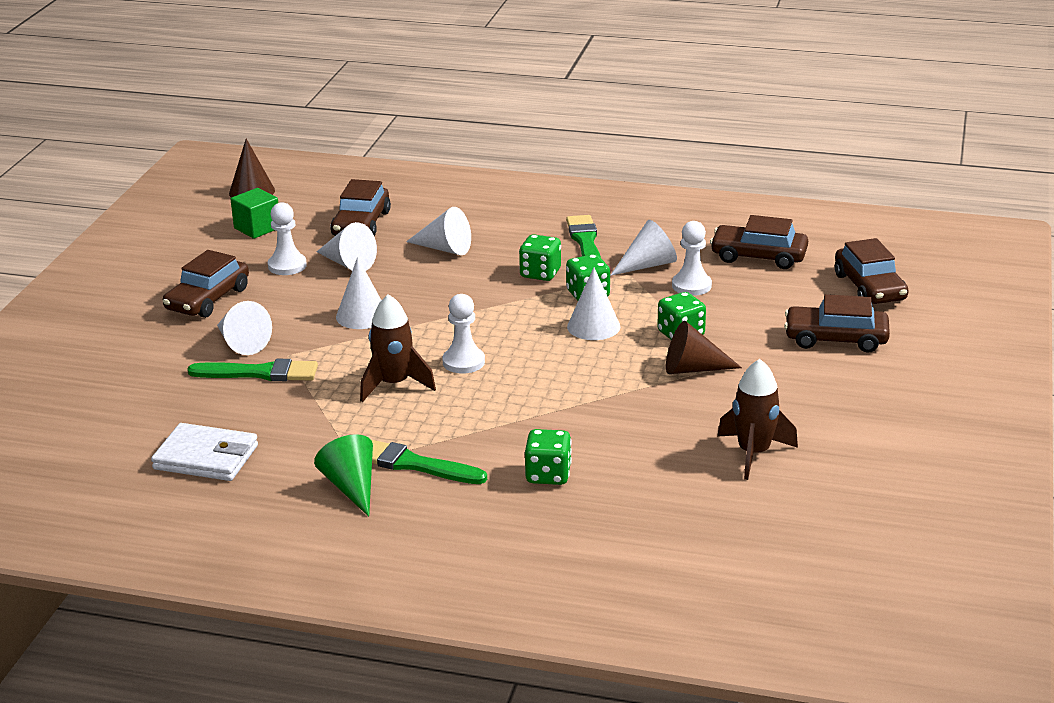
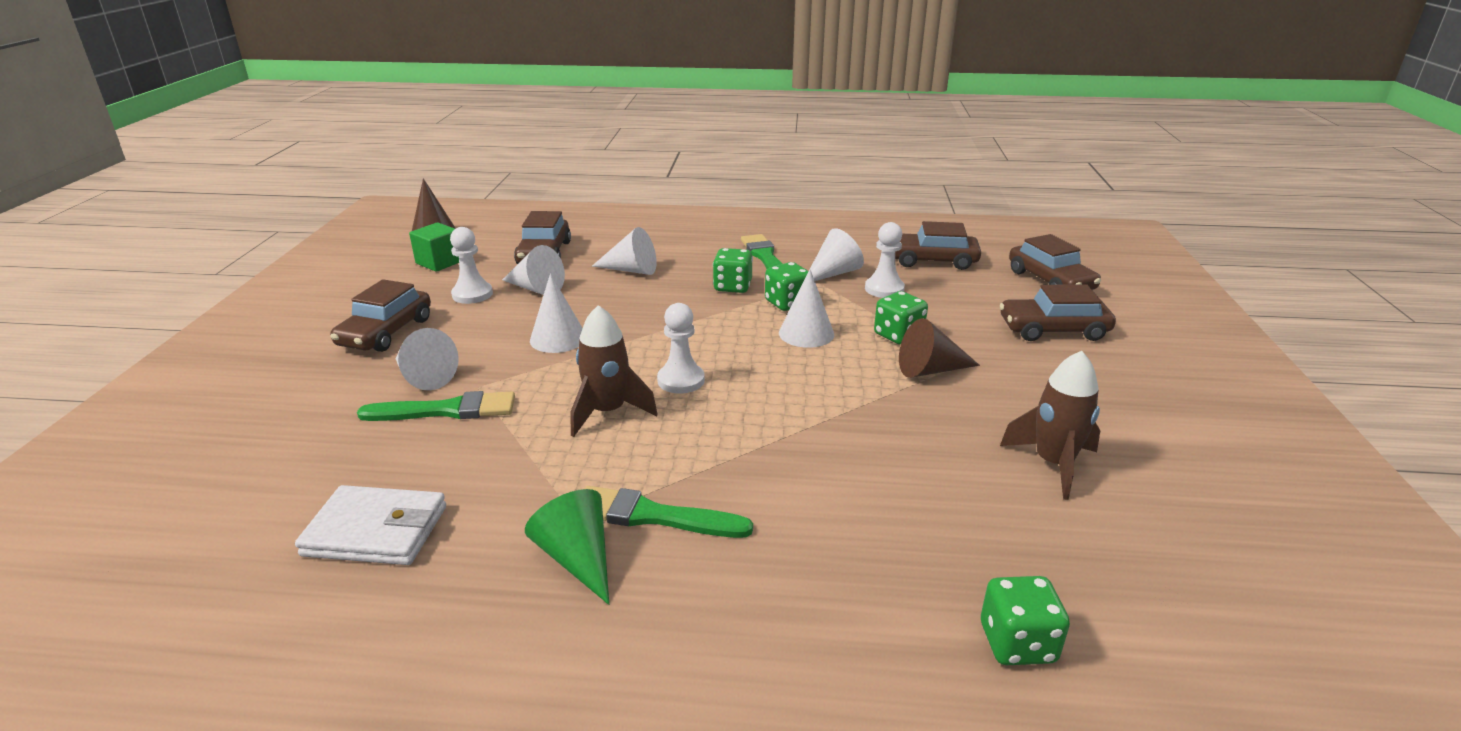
camera: 10 degrees left, 0 degrees up
green dice [525,429,572,485] -> green dice moved to [981,576,1070,665]

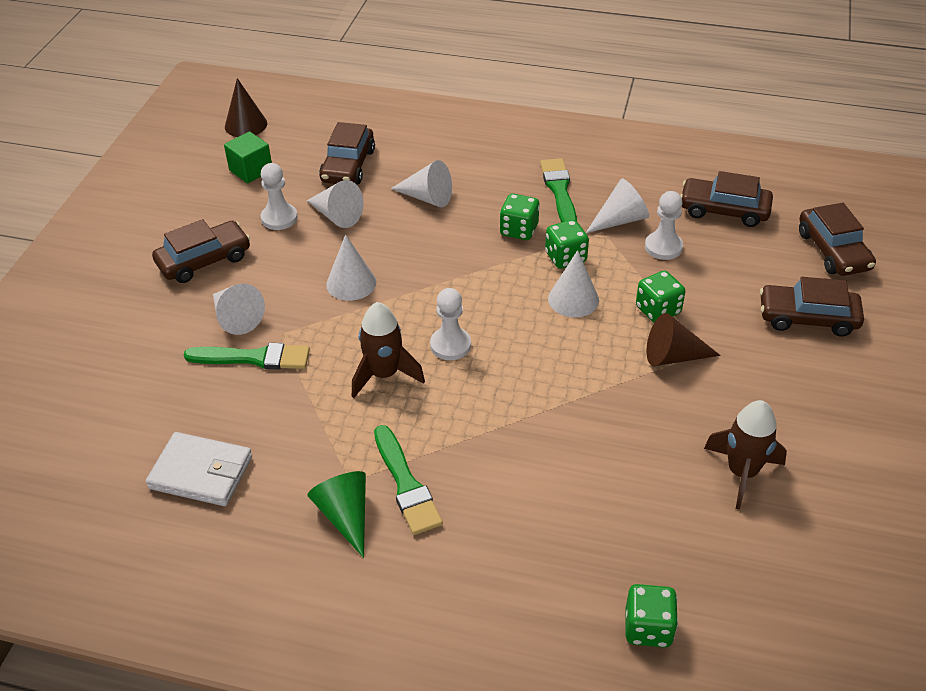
camera: 10 degrees right, 15 degrees up
brown car [330,279,431,352] -> brown car turned 150 degrees counterclockwise [152,219,250,283]
green brush [585,486,753,538] -> green brush turned 135 degrees counterclockwise [374,425,443,535]

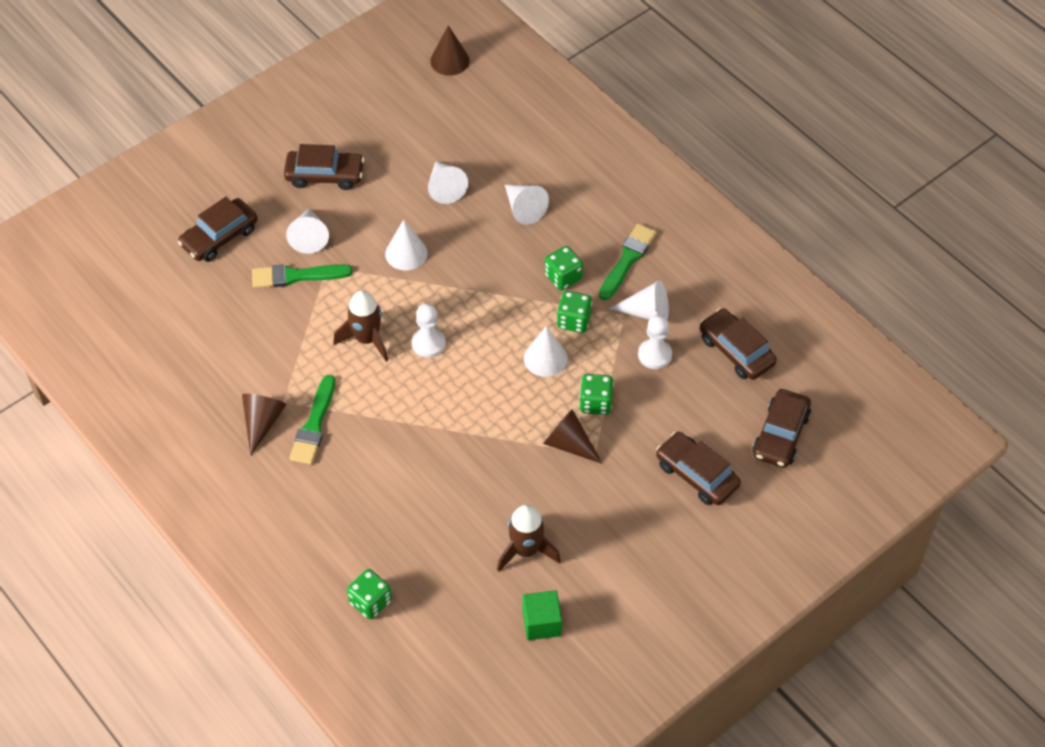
camera: 35 degrees right, 10 degrees up
white wallet [146,432,252,506] -> none
green brush [184,343,310,369] -> green brush turned 135 degrees clockwise [252,264,353,288]
green cube [224,132,272,183] -> green cube moved to [522,590,562,640]
white pawn [261,163,298,230] -> none
green cone [307,471,366,558] -> brown cone [242,394,286,455]
brown car [319,122,375,185] -> brown car moved to [178,197,258,262]

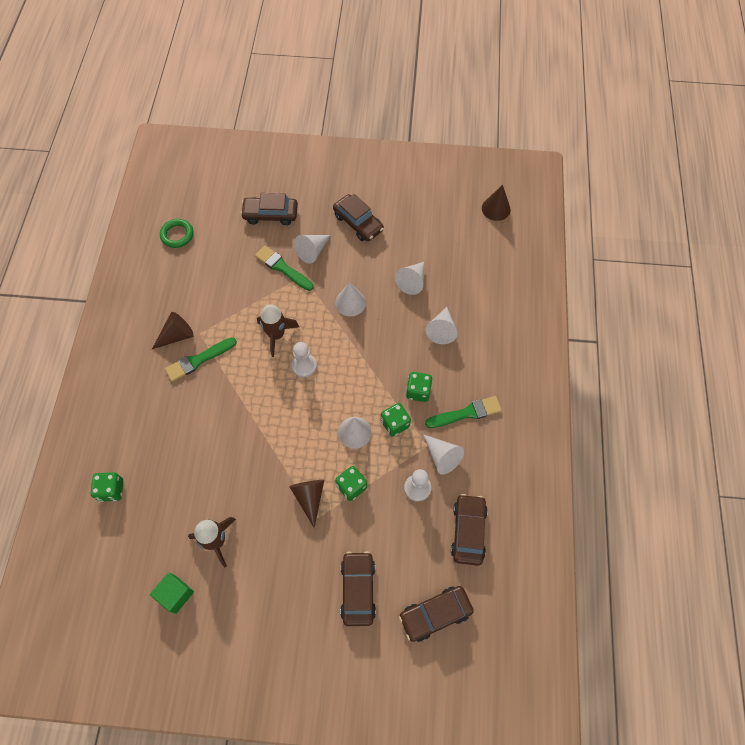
camera: 45 degrees right, 10 degrees up
none -> green ring [160,219,193,248]

